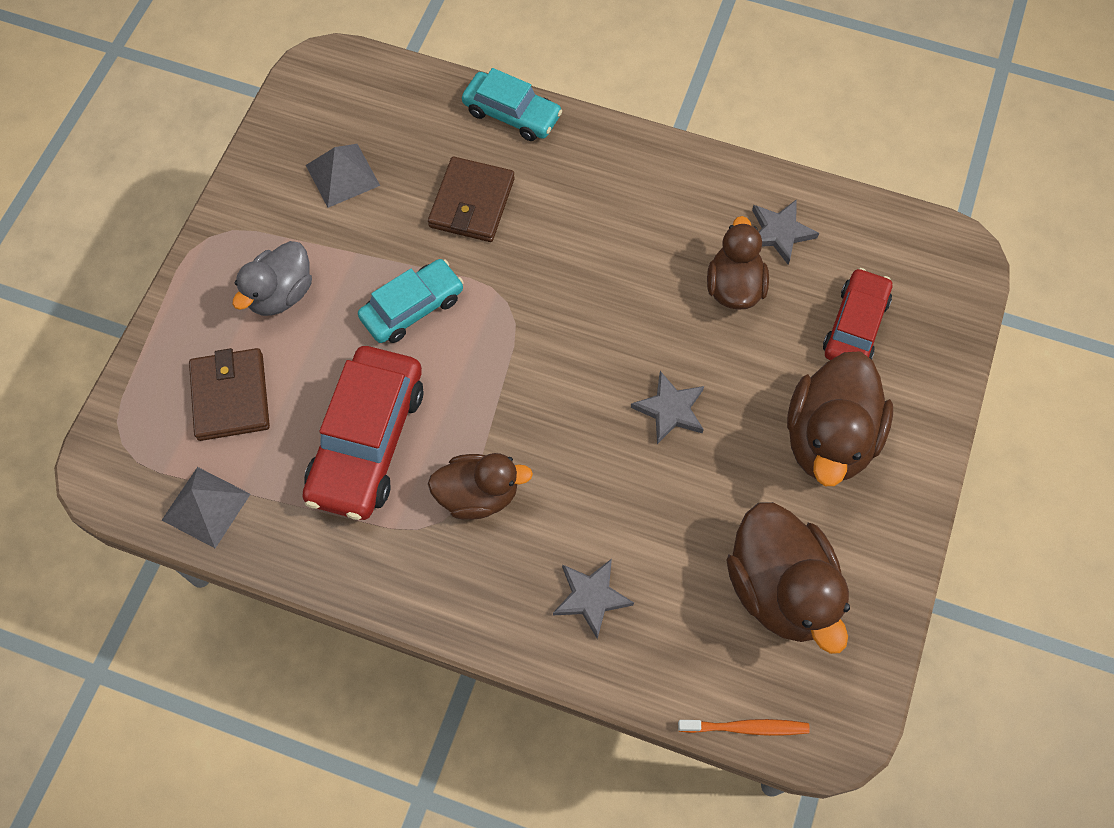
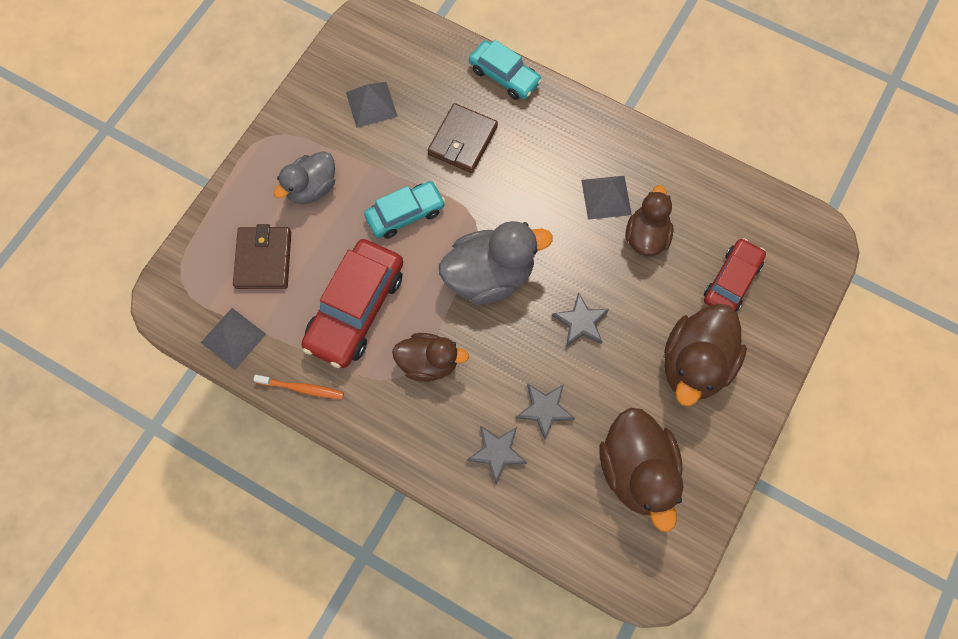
camera: 10 degrees right, 5 degrees up
orange toothbrush [678,719,810,736] -> orange toothbrush moved to [253,375,344,399]
grey star [752,199,819,265] -> grey star moved to [516,384,575,439]
none -> grey duck [439,221,553,305]
none -> grey pyramid [581,175,632,220]

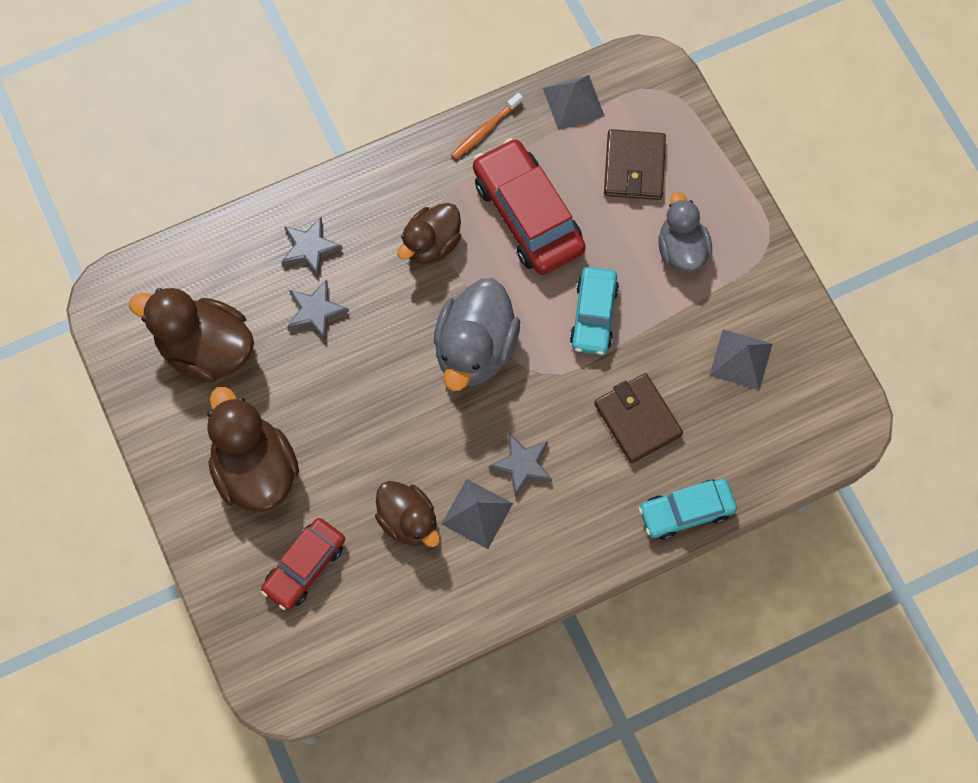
camera: 125 degrees right, 0 degrees up
brown wallet [233,224,291,289] -> brown wallet turned 60 degrees clockwise [604,129,666,200]
grey star [552,292,609,347] -> grey star moved to [489,433,552,497]
red car [704,238,766,312] -> red car turned 60 degrees clockwise [261,518,345,610]

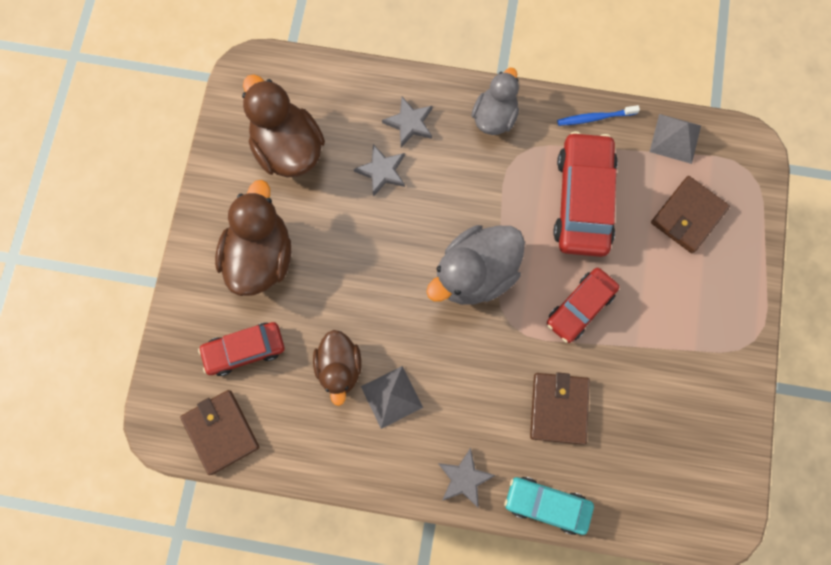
camera: 35 degrees right, 5 degrees up
brown duck [397,203,461,264] -> none
orange toothbrush [451,93,523,159] -> blue toothbrush [557,105,640,126]
grey star [489,433,552,497] -> grey star moved to [438,448,496,508]
turquoise car [570,267,619,355] -> red car [547,268,619,343]
grey duck [658,192,712,272] -> grey duck moved to [471,68,519,135]
grey pyramid [709,329,772,390] -> none
none -> brown wallet [180,390,259,475]

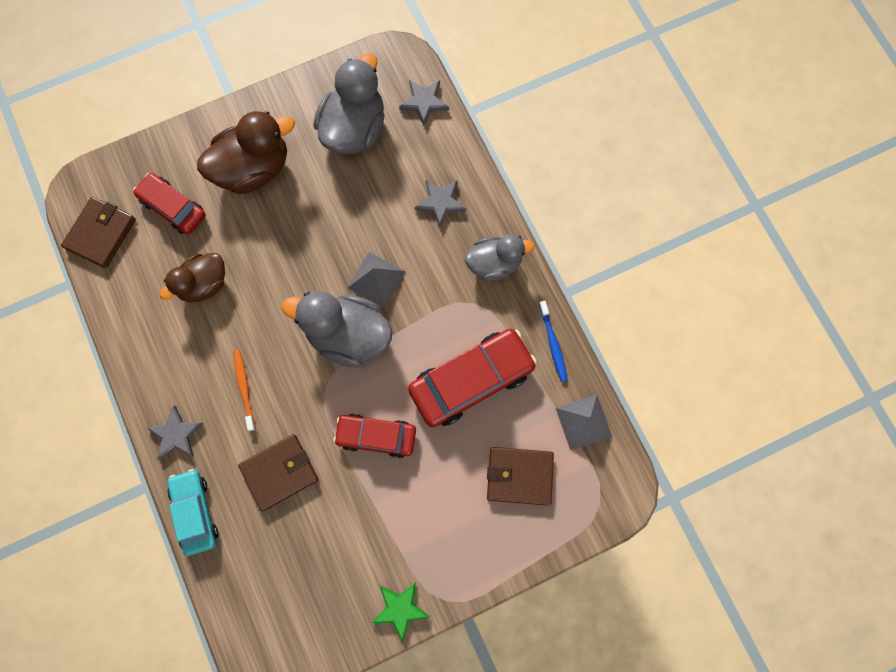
camera: 55 degrees right, 0 degrees up
brown duck [242,74,325,178] -> grey duck [313,53,385,154]
grey star [354,144,405,197] -> grey star moved to [399,80,449,126]
grey pyramid [361,366,423,429] -> grey pyramid moved to [348,252,406,307]
blue toothbrush [557,105,640,126] -> blue toothbrush turned 150 degrees counterclockwise [539,301,568,382]
none -> orange toothbrush [233,350,256,431]
none -> green star [372,582,430,642]

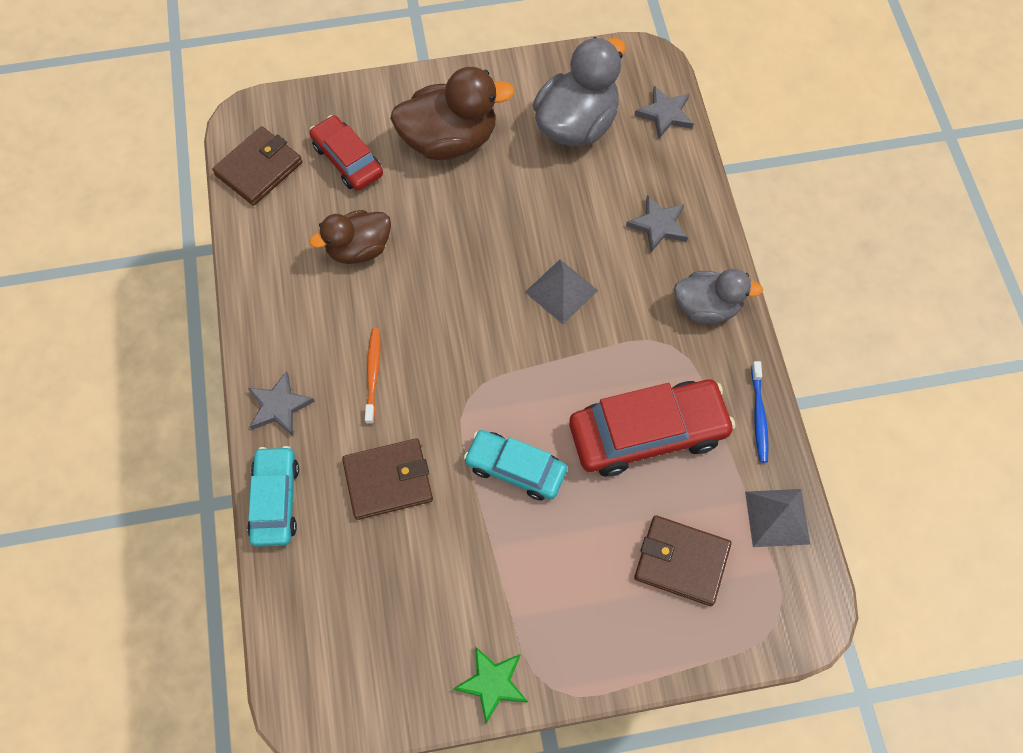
camera: 15 degrees right, 10 degrees down
grey duck [282,291,392,367] -> none
red car [333,414,416,458] -> turquoise car [464,430,567,500]

